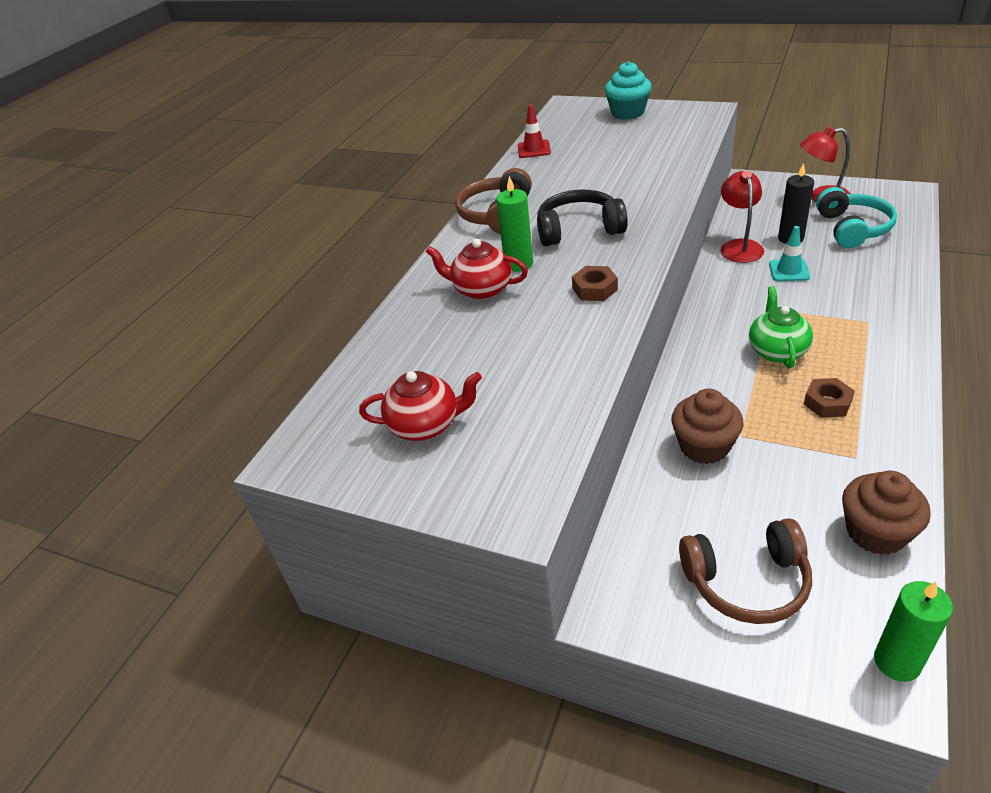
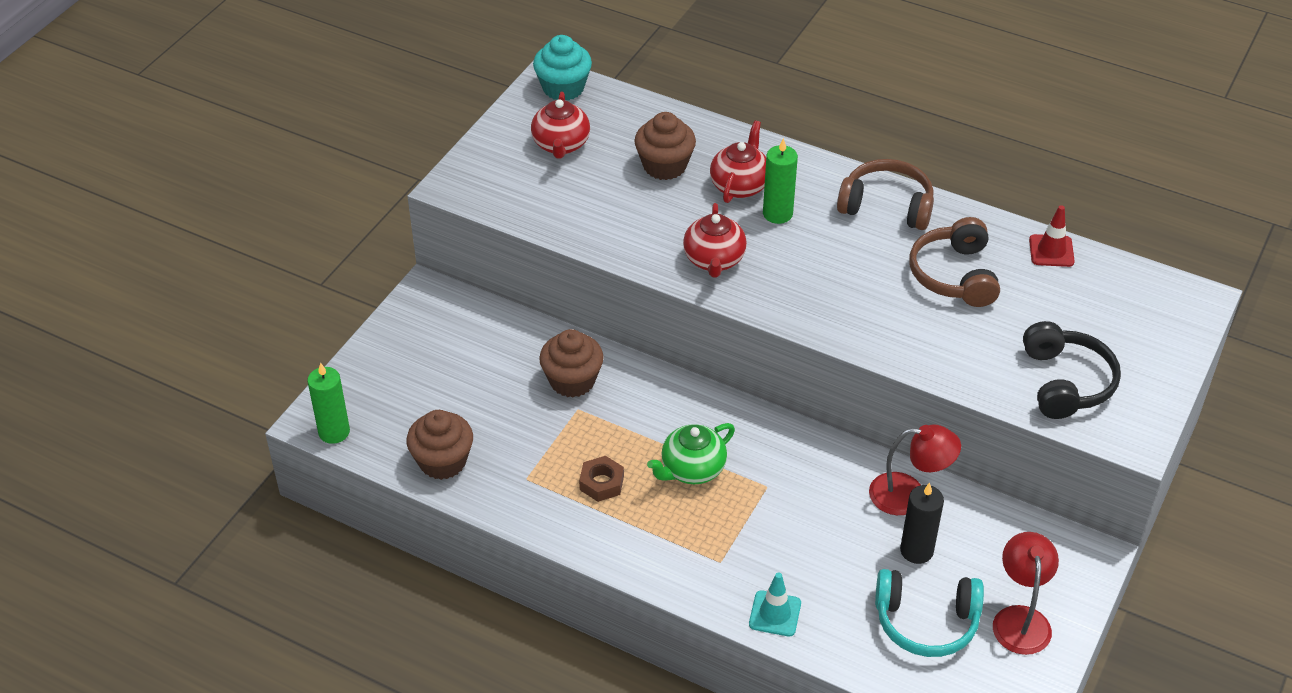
camera: 90 degrees right, 5 degrees up
black headphones [537,190,628,246] -> black headphones moved to [1023,321,1121,419]
brown nut [572,266,618,301] -> red teapot [683,203,747,277]
turquoise cupcake [605,61,652,120] -> turquoise cupcake moved to [533,35,592,101]
brown headphones [679,518,812,624] -> brown headphones moved to [909,217,1000,307]
green teapot [749,286,813,368] -> green teapot turned 135 degrees clockwise [647,423,735,484]
turquoise traffic cone [769,226,810,281] -> turquoise traffic cone moved to [749,572,801,636]
none -> brown cupcake [635,112,696,180]

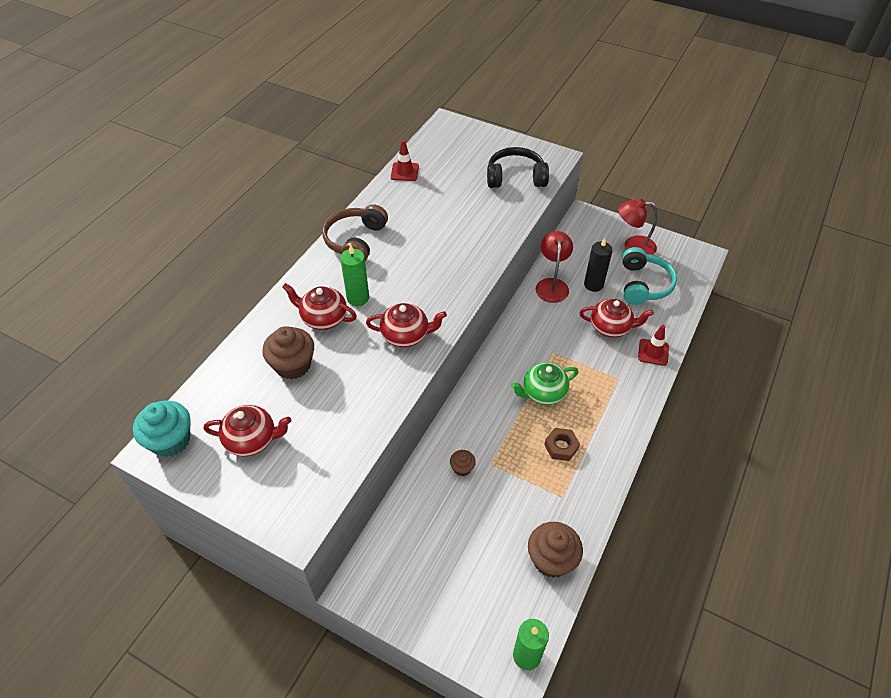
camera: 90 degrees left, 5 degrees up
brown cupcake [539,329,604,397] -> brown cupcake [450,450,476,476], size x0.52
green teapot [647,423,735,484] -> green teapot turned 105 degrees clockwise [511,363,578,405]
turquoise traffic cone [749,572,801,636] -> red traffic cone [638,325,669,366]
brown headphones [909,217,1000,307] -> none
none -> red teapot [580,299,654,338]

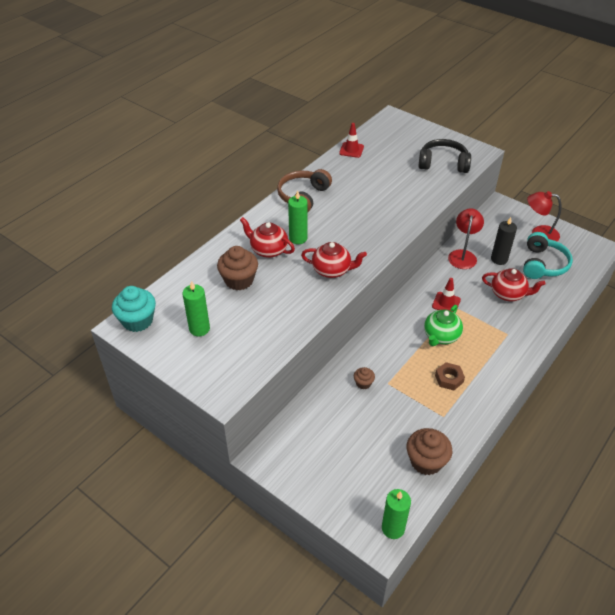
camera: 10 degrees right, 5 degrees down
red teapot [204,405,291,457] -> green candle [183,281,210,336]
green teapot [511,363,578,405] -> green teapot turned 45 degrees counterclockwise [424,305,463,346]
red traffic cone [638,325,669,366] -> red traffic cone moved to [432,278,461,312]

